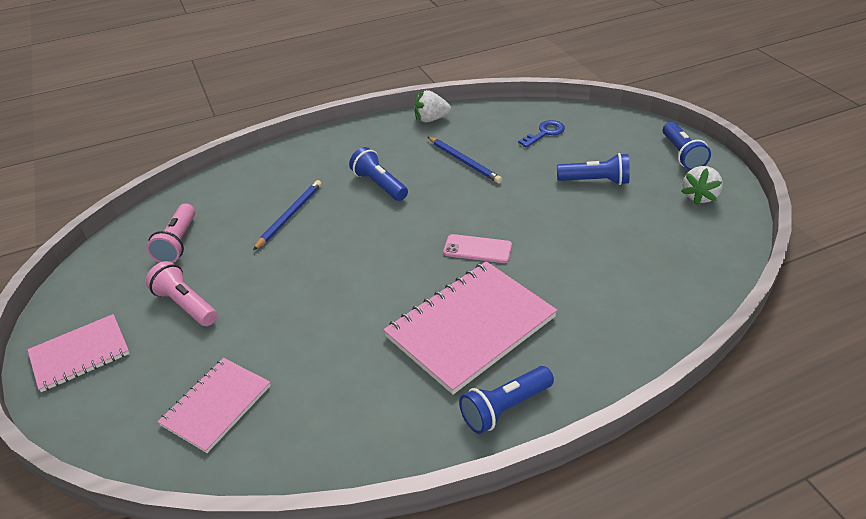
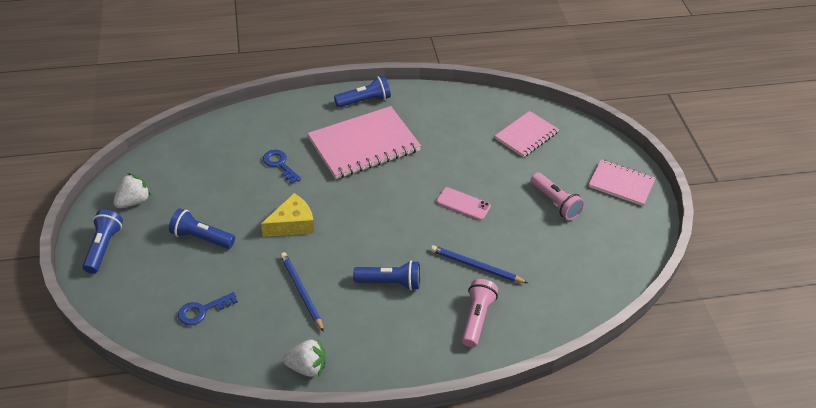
camera: 170 degrees left, 5 degrees up
pink notebook [27,314,130,392] -> pink notebook turned 45 degrees clockwise [589,159,656,206]
pink flashlight [146,204,196,263] -> pink flashlight moved to [462,279,498,347]
blue pencil [253,180,322,250] -> blue pencil turned 75 degrees clockwise [431,245,528,283]
blue flashlight [349,147,408,201] -> blue flashlight turned 60 degrees counterclockwise [353,260,420,290]
pink phone [443,234,512,263] -> pink phone moved to [437,187,491,220]
none -> yellow cheese [261,193,314,237]
none -> blue key [263,150,301,184]

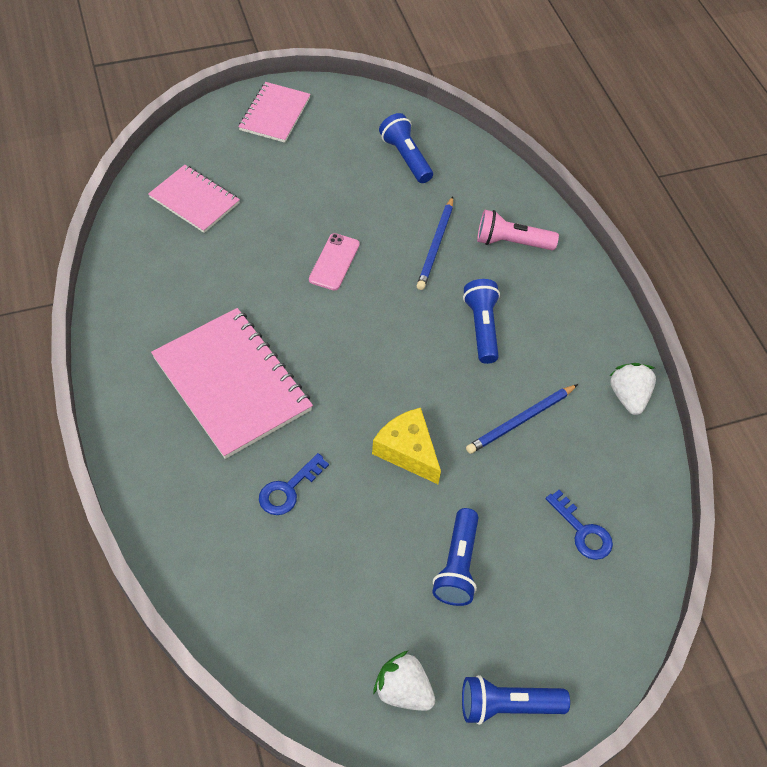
camera: 100 degrees left, 10 degrees up
blue flashlight [334,76,391,107] -> blue flashlight moved to [379,113,433,183]
pink flashlight [531,173,585,220] -> none

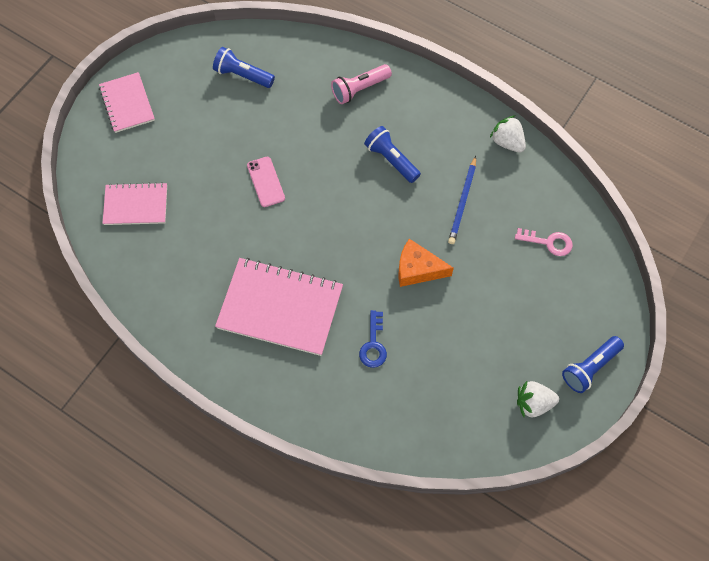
camera: 35 degrees left, 10 degrees up
yellow cheese [372,408,441,484] -> orange cheese [399,239,454,287]
blue pencil [417,196,453,290] -> none
blue flashlight [432,508,479,606] -> none
blue key [546,490,613,560] -> pink key [515,228,573,256]

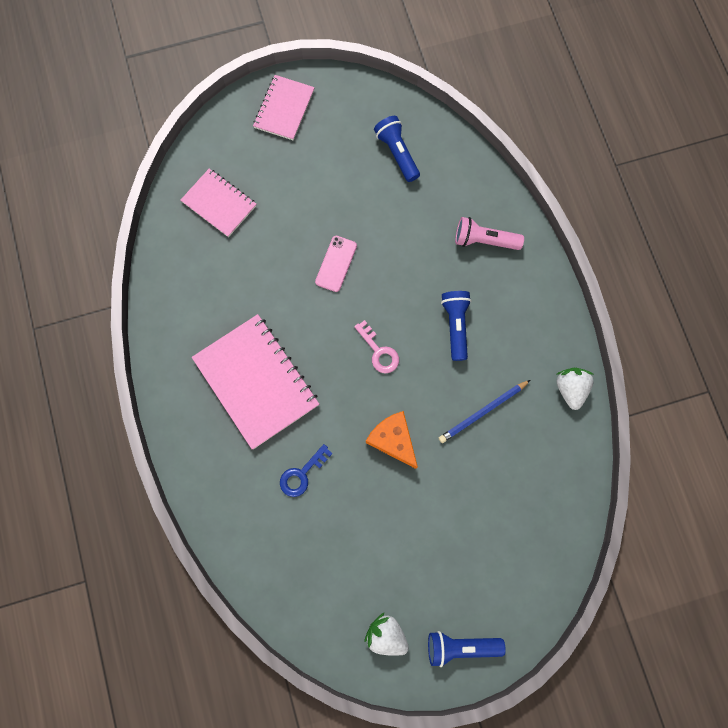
camera: 40 degrees right, 10 degrees up
pink key [515,228,573,256] -> pink key moved to [354,320,399,373]

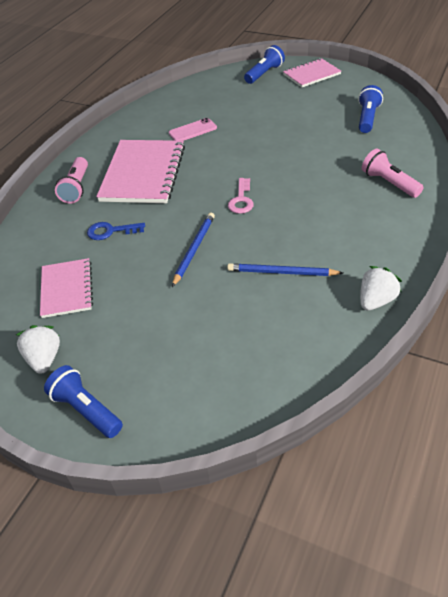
camera: 45 degrees right, 30 degrees down
pink notebook [181,168,257,237] -> pink notebook moved to [40,258,93,318]
pink phone [315,236,357,292] -> pink phone moved to [169,118,217,141]
orange cheese [366,411,418,469] -> blue pencil [172,213,215,287]
blue flashlight [441,291,472,361] -> blue flashlight moved to [244,45,285,84]
none -> pink flashlight [55,157,88,204]

